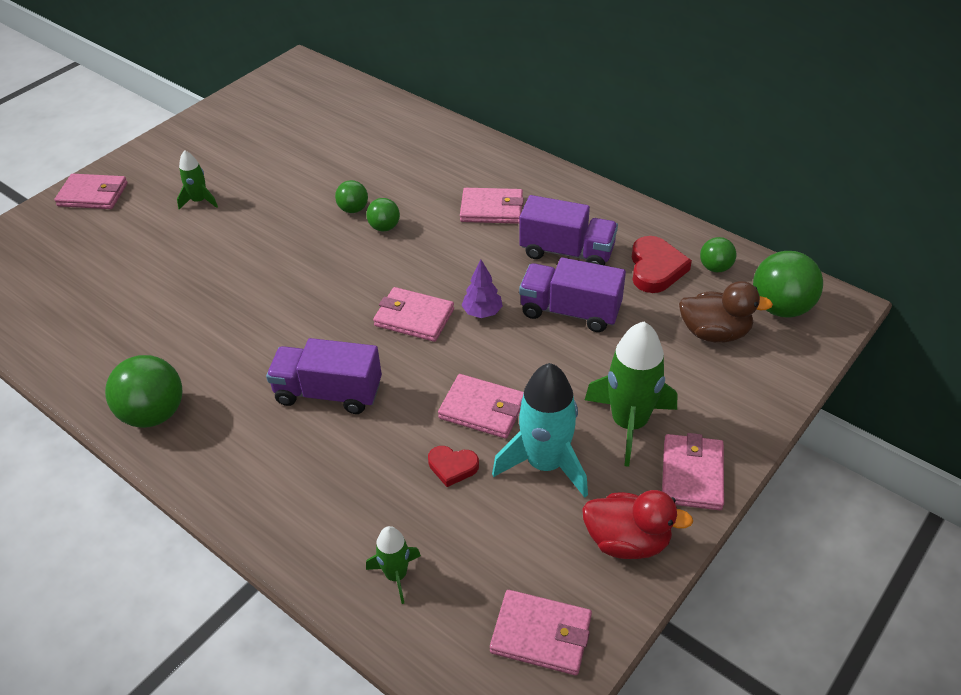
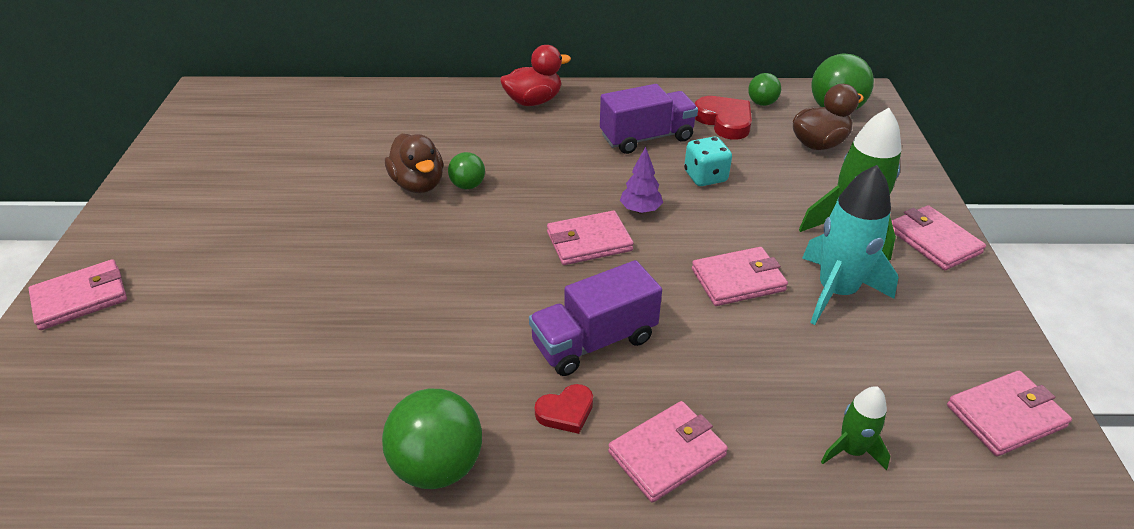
camera: 40 degrees left, 5 degrees down
green rocket [177,150,218,209] -> none
green ball [335,180,368,213] -> brown duck [385,133,444,193]
red heart [428,446,479,487] -> red heart moved to [535,384,593,434]
pink wallet [460,188,524,224] -> pink wallet moved to [608,401,728,503]
purple truck [519,257,626,332] -> turquoise dice [684,137,732,186]
red duck [582,490,693,559] -> red duck moved to [500,45,571,106]

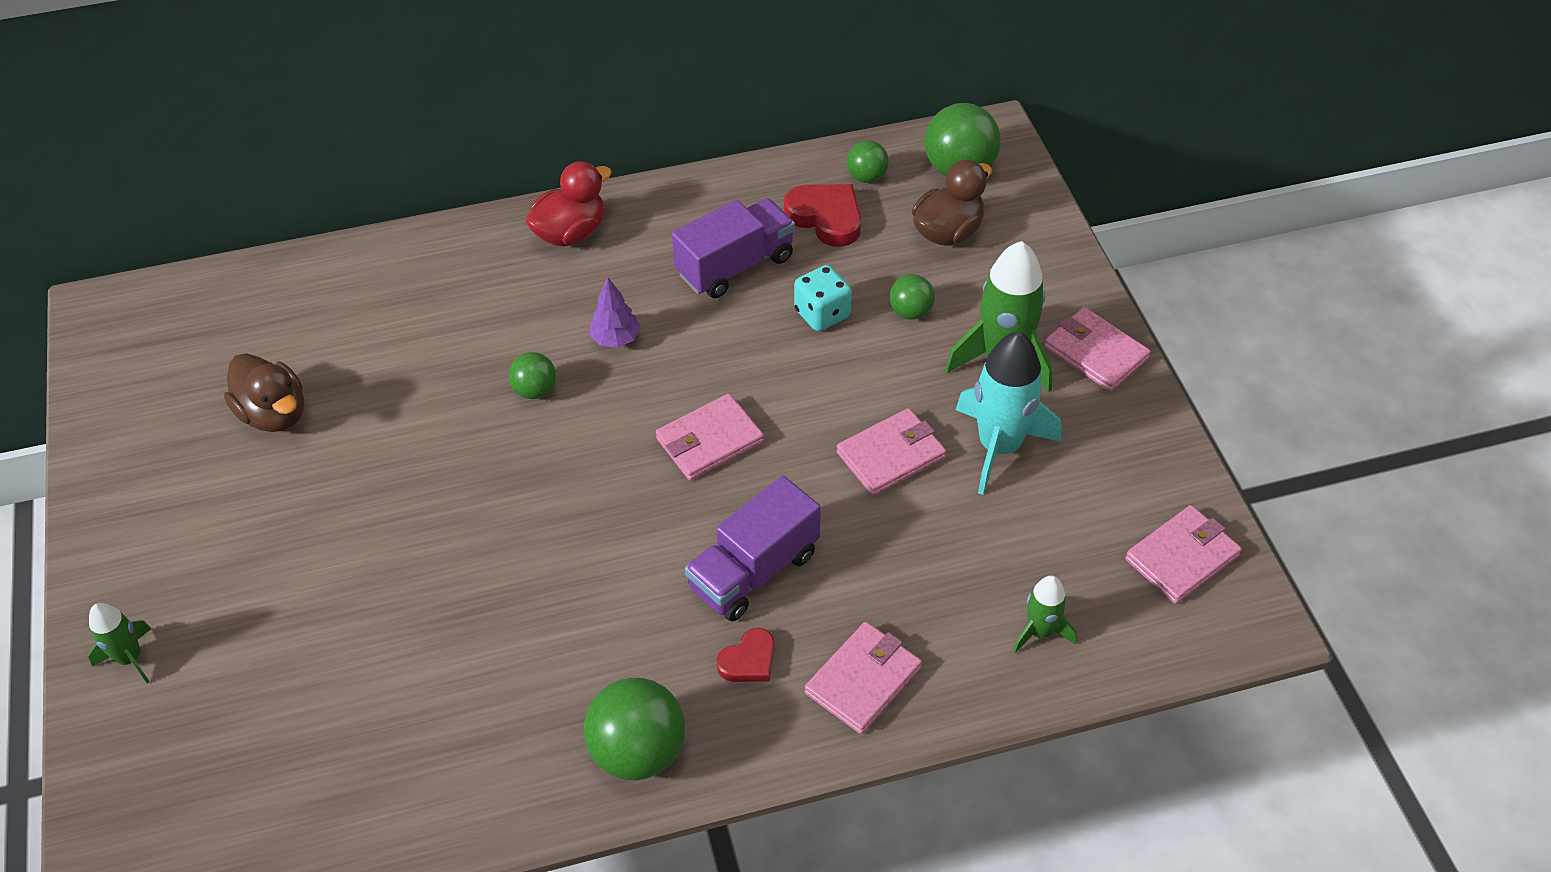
camera: 15 degrees left, 10 degrees up
pink wallet [28,259,127,330] -> green rocket [88,603,151,683]
brown duck [385,133,444,193] -> brown duck moved to [224,353,304,432]
purple tree [620,147,663,213] -> purple tree moved to [589,277,641,348]
none -> green ball [890,274,935,320]

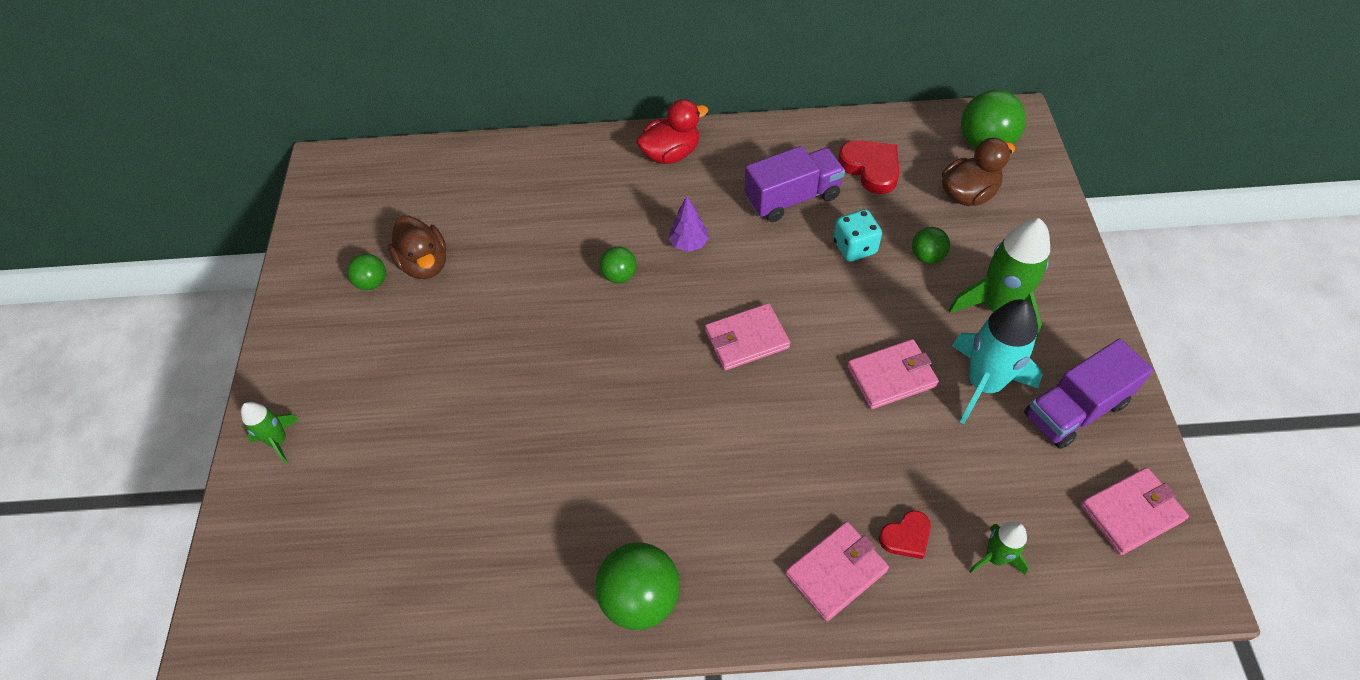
camera: 15 degrees right, 5 degrees up
purple truck [685,476,821,622] -> purple truck moved to [1024,339,1154,449]
red heart [716,628,775,682] -> red heart moved to [879,510,931,559]
green ball [847,140,889,183] -> green ball moved to [347,254,386,290]
pink wallet [1044,307,1151,392] -> none

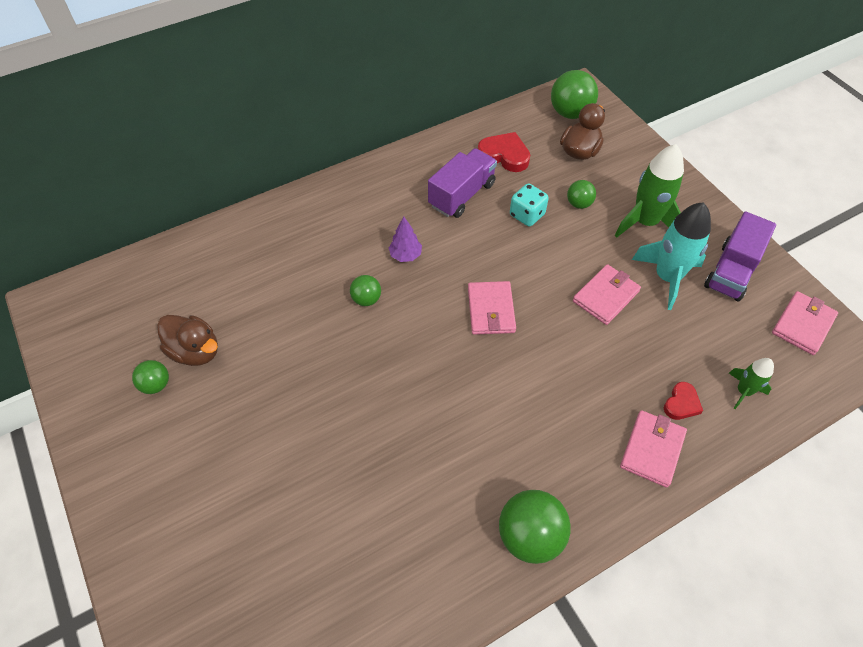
camera: 30 degrees left, 0 degrees up
green rocket [241,402,299,464] -> none
red duck [636,99,708,164] -> none
pink wallet [705,303,790,370] -> pink wallet turned 45 degrees counterclockwise [468,281,516,335]

